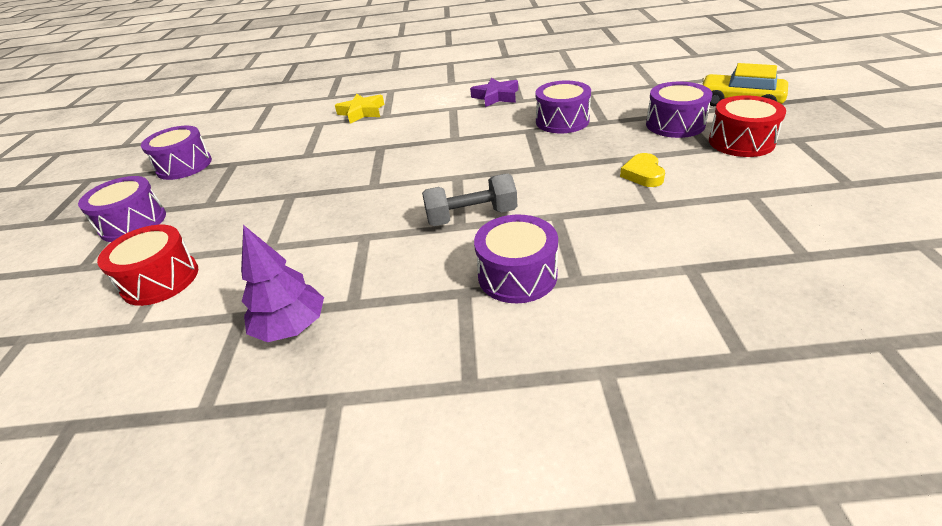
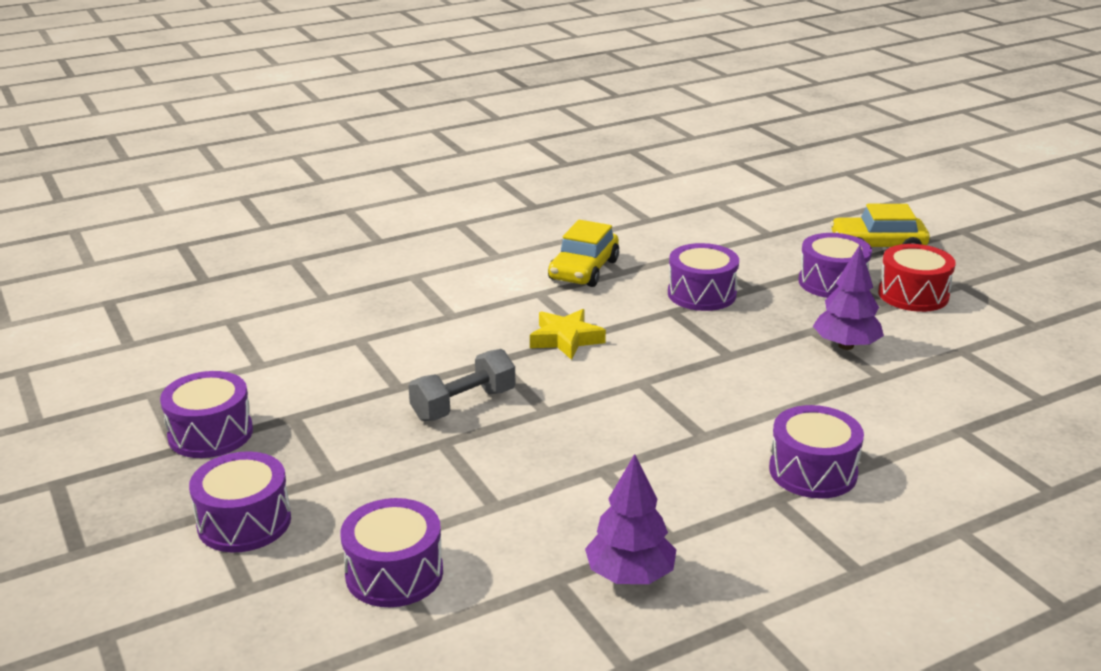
camera: 30 degrees left, 10 degrees down
red drum [97,225,198,306] -> purple drum [340,498,443,607]
yellow star [335,94,385,124] -> yellow star moved to [530,309,606,360]
grey dumbbell [422,174,517,226] -> grey dumbbell moved to [408,349,515,421]
purple star [470,78,518,107] -> yellow car [548,220,619,287]
yellow heart [620,153,665,187] -> purple tree [813,245,884,350]

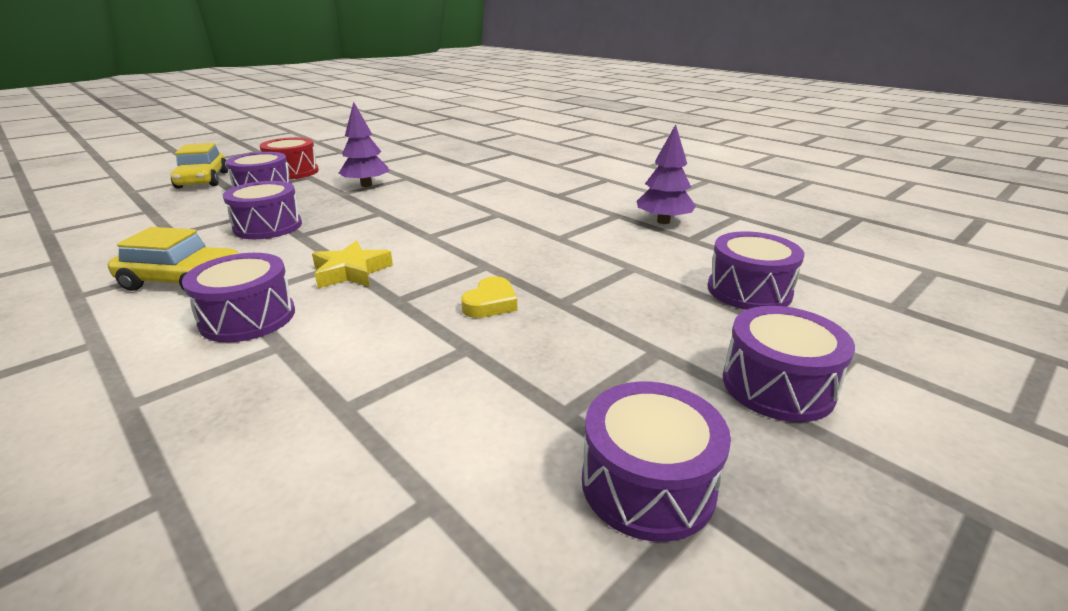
camera: 105 degrees left, 0 degrees up
grey dumbbell [408,349,515,421] -> yellow heart [461,276,517,318]
purple drum [769,405,864,499] -> purple drum moved to [182,253,295,342]

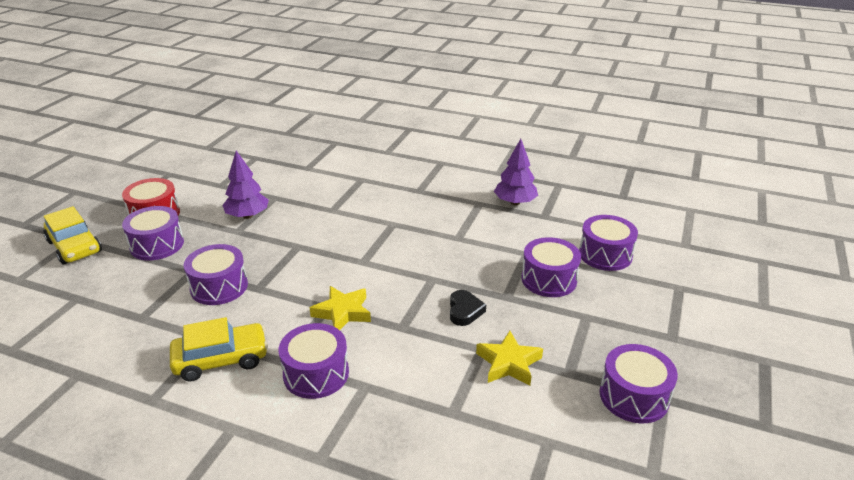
camera: 25 degrees left, 5 degrees up
yellow heart [461,276,517,318] -> black heart [450,290,486,326]
purple drum [723,306,855,422] -> purple drum moved to [521,237,581,297]
none -> yellow star [476,331,543,386]

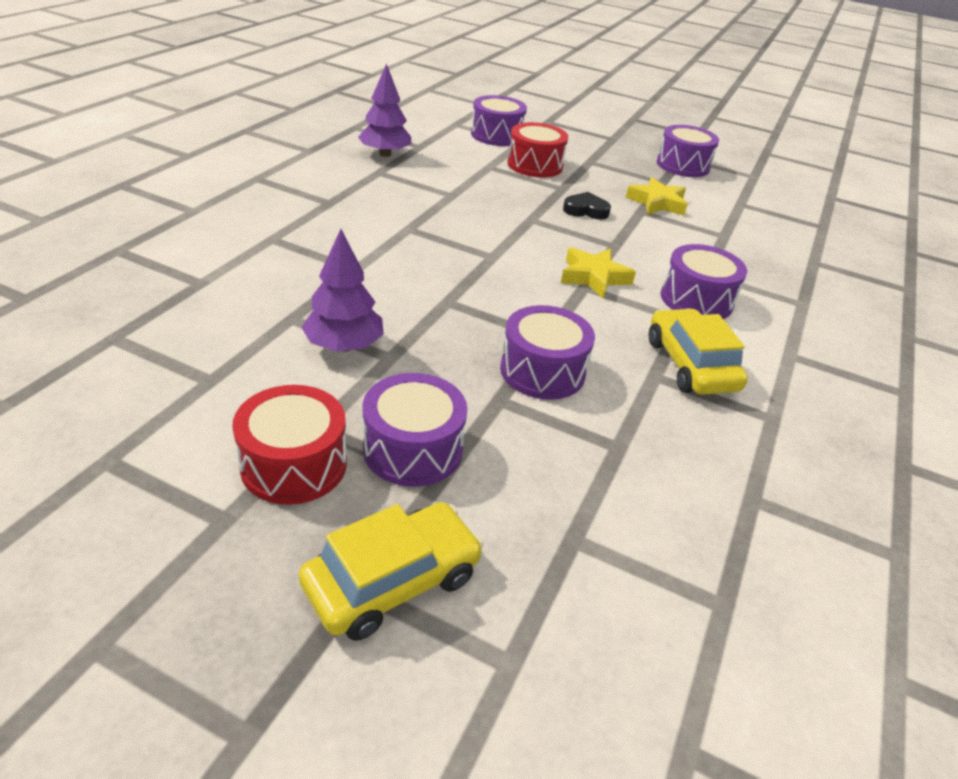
camera: 90 degrees left, 5 degrees up
purple drum [521,237,581,297] -> red drum [507,122,568,178]

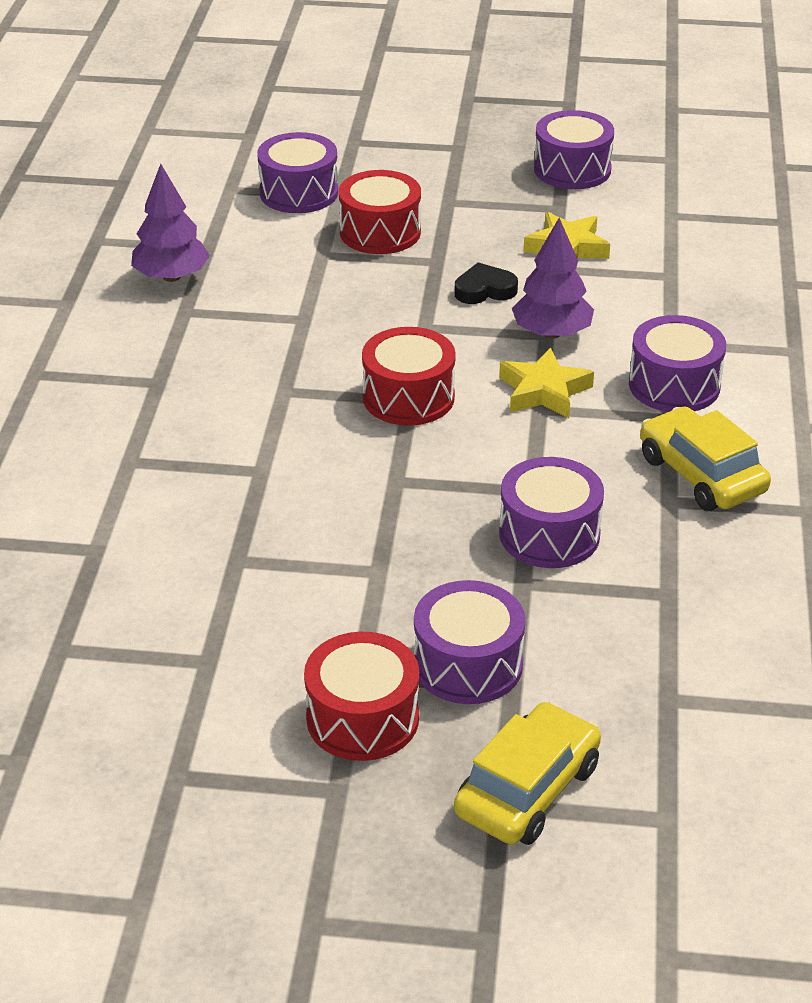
camera: 15 degrees left, 0 degrees up
purple tree [301,229,384,352] -> purple tree moved to [512,218,594,339]
none -> red drum [362,327,456,426]

